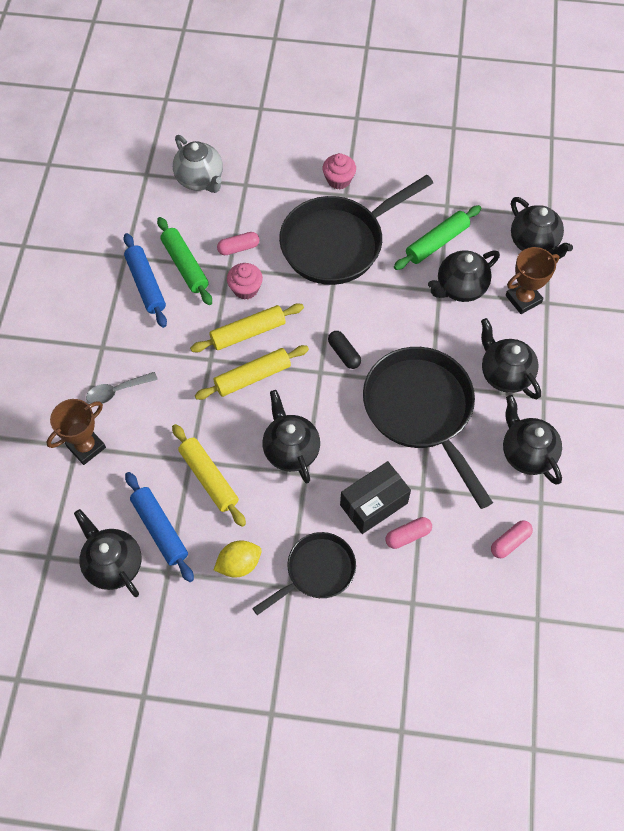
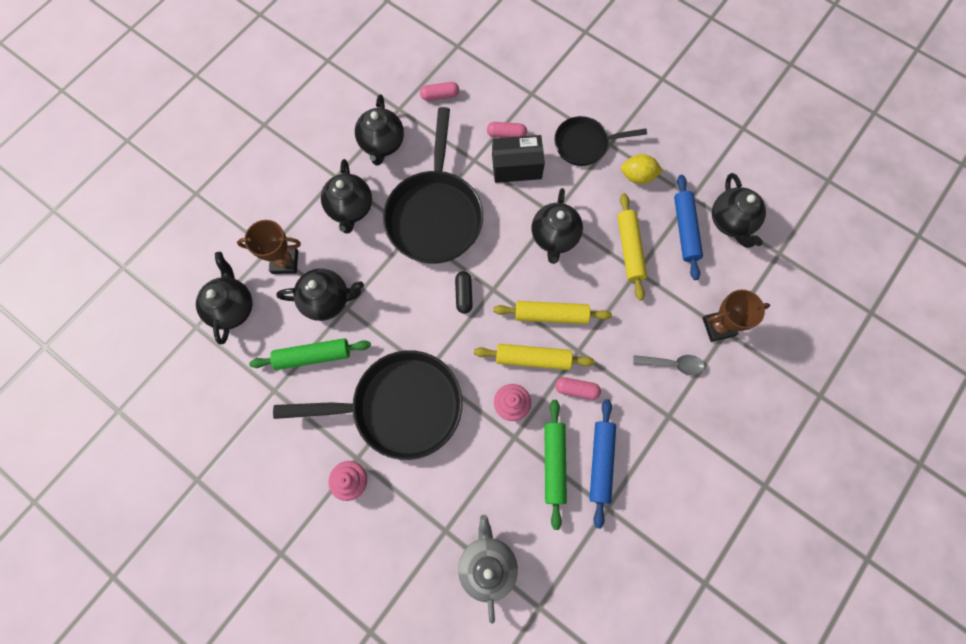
camera: 150 degrees left, 10 degrees up
pink capsule [217,232,259,255] -> pink capsule moved to [555,377,601,400]

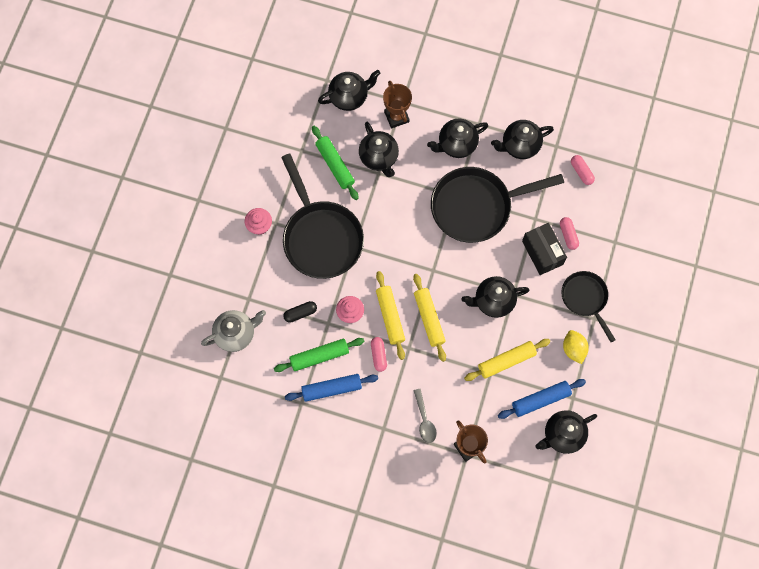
camera: 70 degrees right, 0 degrees up
black capsule [455,271,473,314] -> black capsule moved to [283,301,317,323]

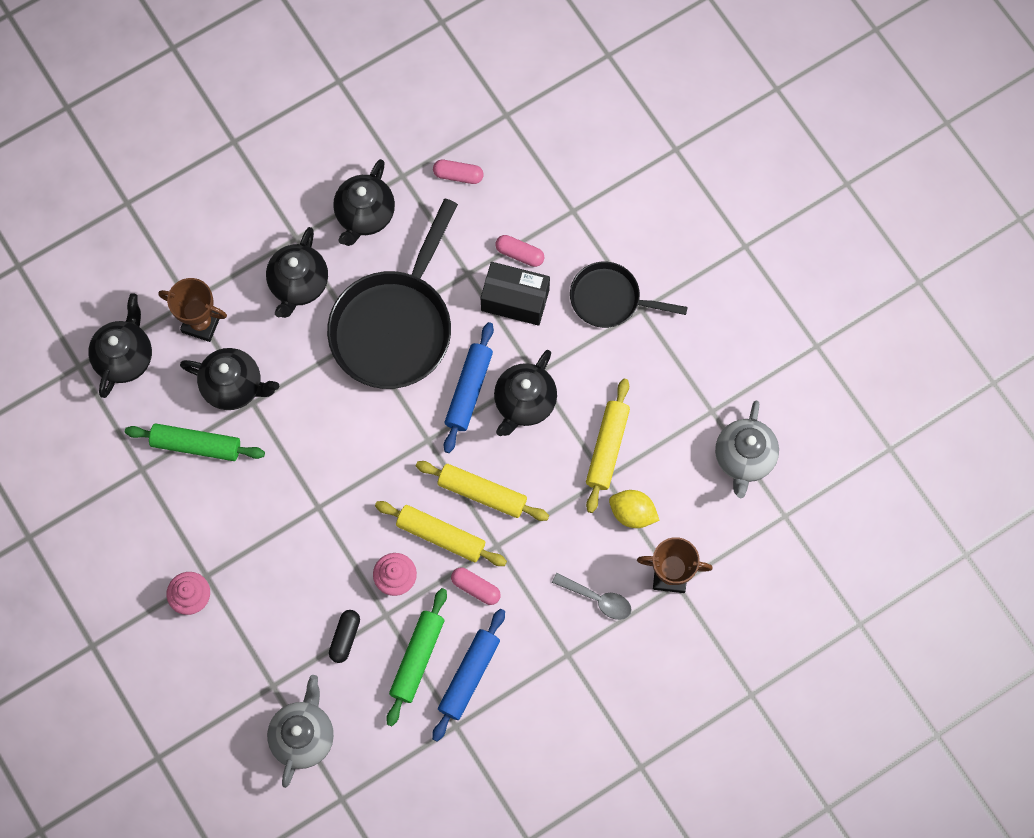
camera: 50 degrees left, 0 degrees up
black pan [281,153,364,279] -> none
blue rolling pin [498,379,586,419] -> blue rolling pin moved to [444,322,494,453]
black teapot [535,410,597,454] -> grey teapot [715,401,779,498]
yellow lemon [563,330,589,364] -> yellow lemon moved to [609,490,660,528]

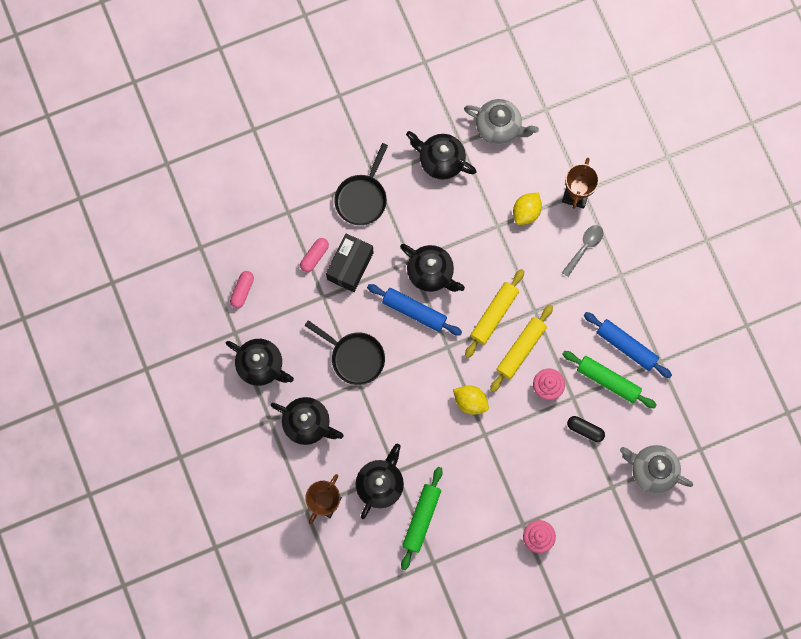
camera: 80 degrees left, 5 degrees up
black teapot [88,293,152,398] -> black teapot moved to [406,131,476,180]
black pan [327,198,458,389] -> black pan [304,320,385,385], size x0.57
pink capsule [451,567,501,605] -> none
yellow rolling pin [586,379,630,513] -> none
none -> yellow lemon [453,385,489,415]

